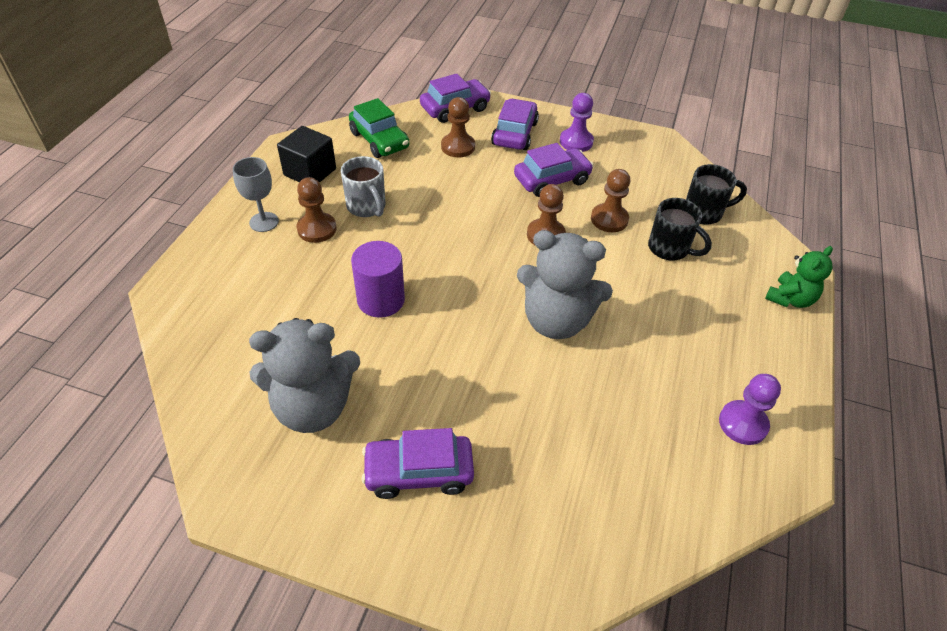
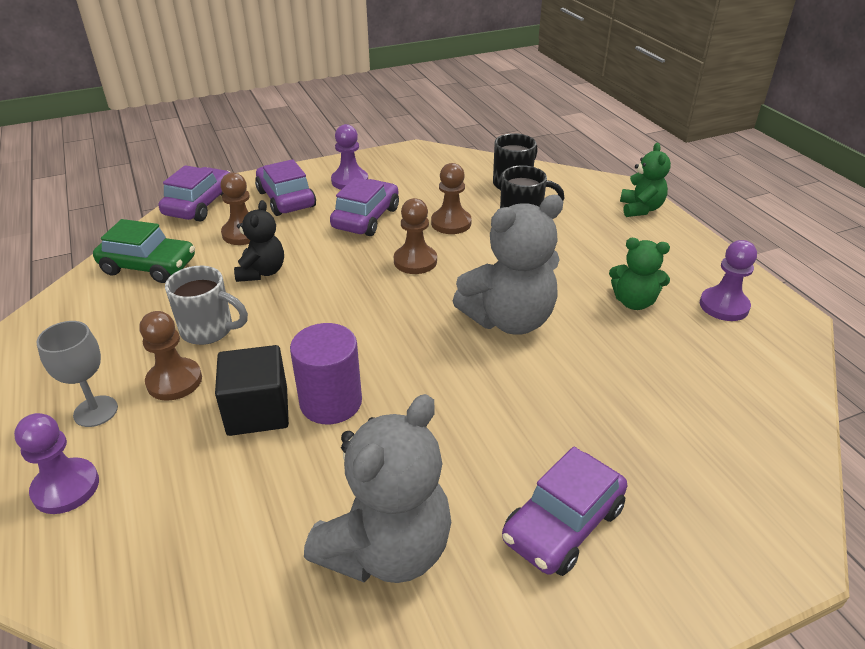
camera: 40 degrees left, 10 degrees down
black cube [277,126,336,183] -> black cube moved to [215,345,289,436]
none -> purple pawn [14,413,99,514]
none -> black teddy bear [234,200,284,282]
none -> green teddy bear [609,238,670,310]

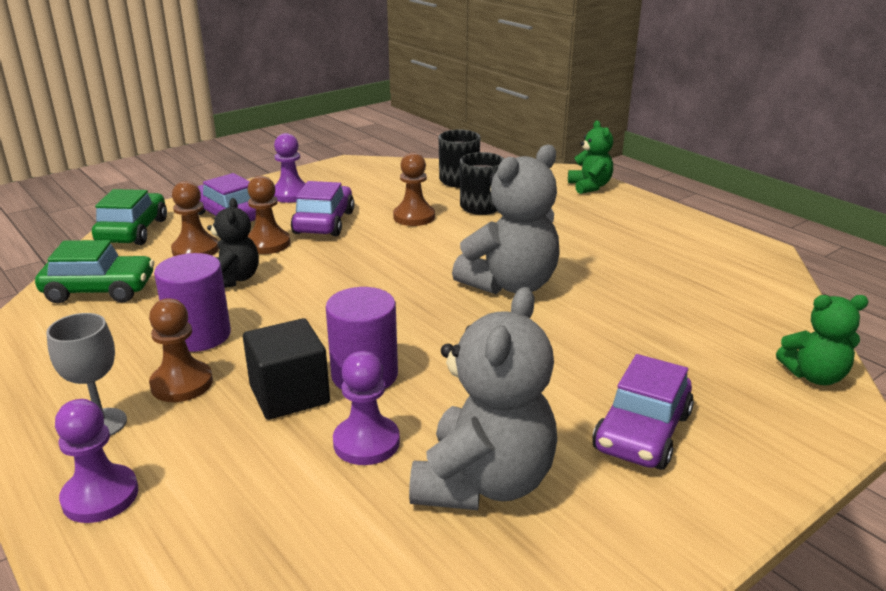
camera: 15 degrees left, 10 degrees down
purple car [159,165,231,222] -> green car [92,189,167,245]
grey mug [165,266,248,345] -> purple cylinder [154,253,231,352]
brown pawn [394,198,437,274] -> brown pawn moved to [247,176,290,254]
green teddy bear [609,238,670,310] -> green teddy bear moved to [776,295,868,385]
purple pawn [700,240,757,321] -> purple pawn moved to [333,351,400,465]

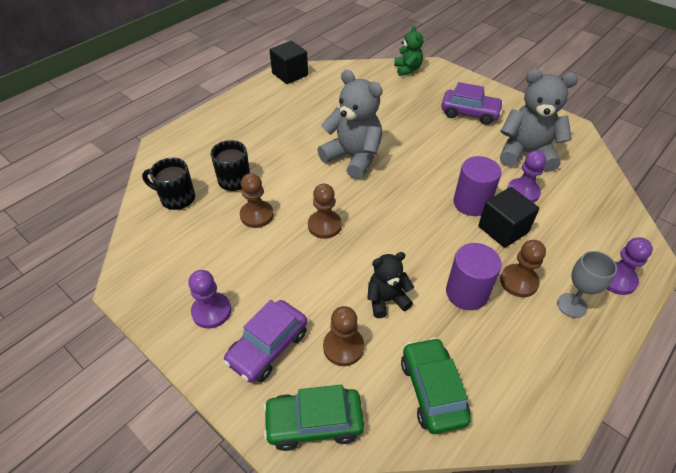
camera: 100 degrees left, 20 degrees up
brown pawn [247,176,290,254] -> brown pawn moved to [308,184,342,239]
purple car [291,181,354,236] -> none
green teddy bear [568,120,613,194] -> none
none -> black cube [269,41,308,84]

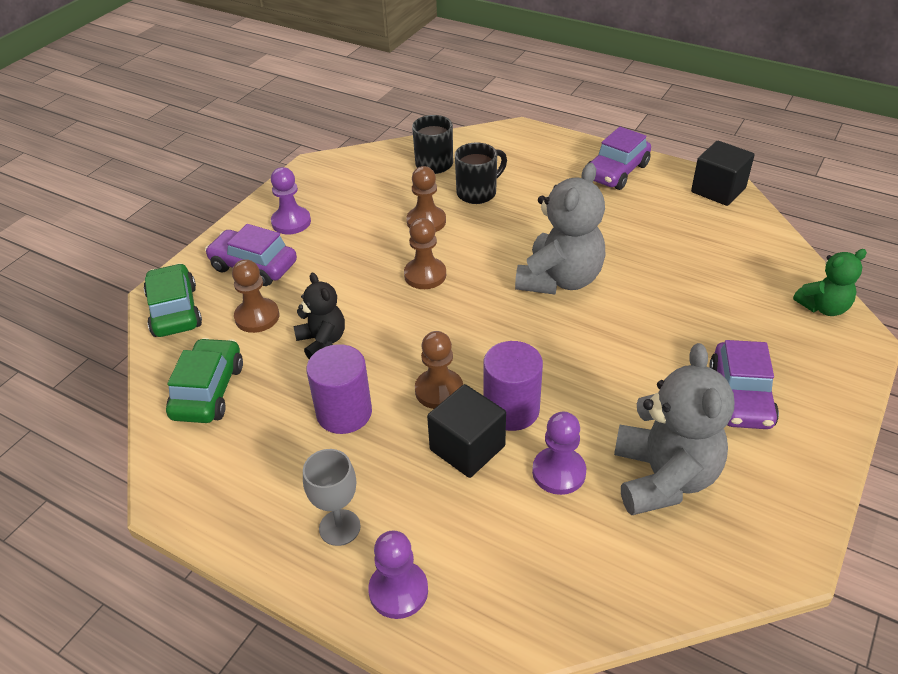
camera: 80 degrees right, 5 degrees down
green car [401,337,471,434] -> green car turned 60 degrees counterclockwise [166,338,243,423]
brown pawn [500,240,546,297] -> brown pawn moved to [415,331,463,409]
none -> purple car [589,127,651,190]

